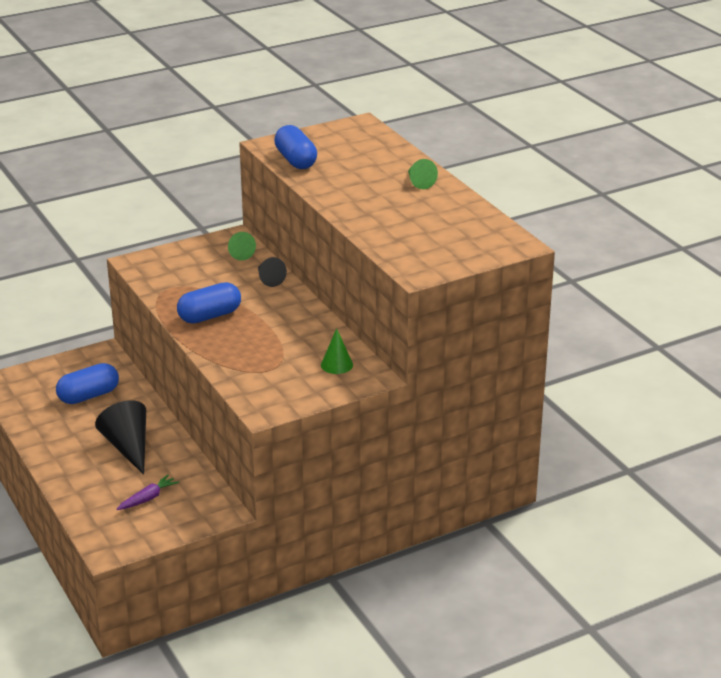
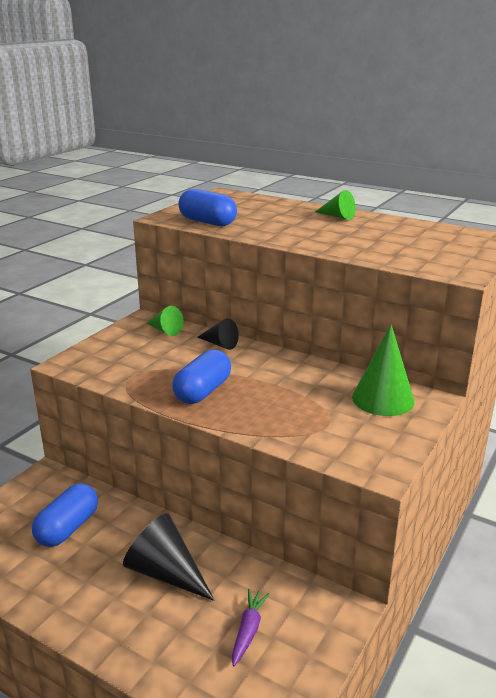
camera: 30 degrees left, 5 degrees down
green cone [321,328,353,374] -> green cone [352,324,415,416], size x1.71

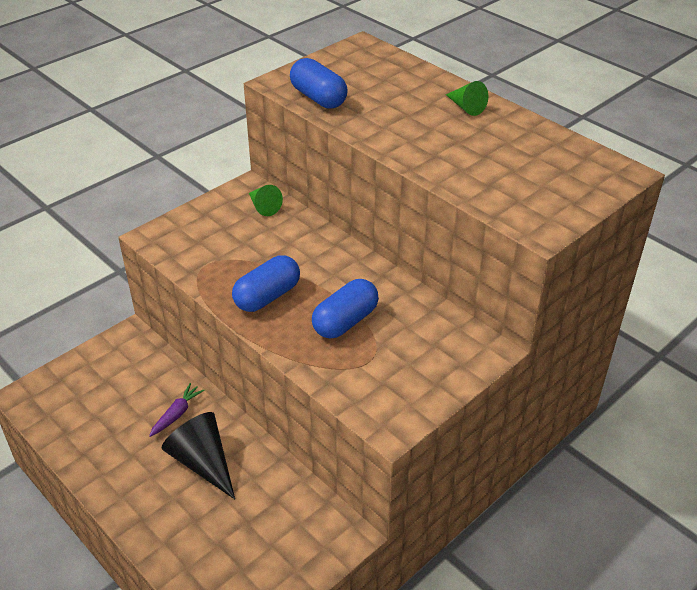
camera: 15 degrees right, 15 degrees up
blue capsule [32,483,98,547] -> blue capsule moved to [312,279,379,338]
black cone [197,318,239,350] -> none
purple carrot [232,589,270,666] -> purple carrot moved to [149,383,205,437]
green cone [352,324,415,416] -> none

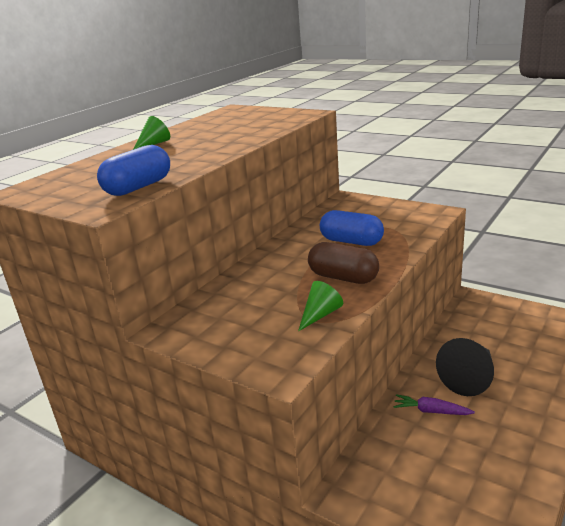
camera: 100 degrees left, 15 degrees down
blue capsule [232,255,300,312] -> brown capsule [308,242,379,284]
green cone [249,185,283,216] -> green cone moved to [298,281,343,331]

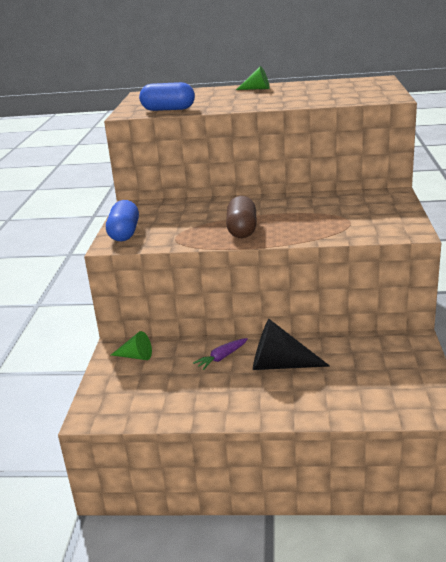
camera: 60 degrees right, 0 degrees up
green cone [298,281,343,331] -> green cone moved to [111,331,152,360]
blue capsule [320,210,384,246] -> blue capsule moved to [106,200,139,241]
purple carrot [393,394,475,415] -> purple carrot turned 120 degrees counterclockwise [193,338,248,370]

